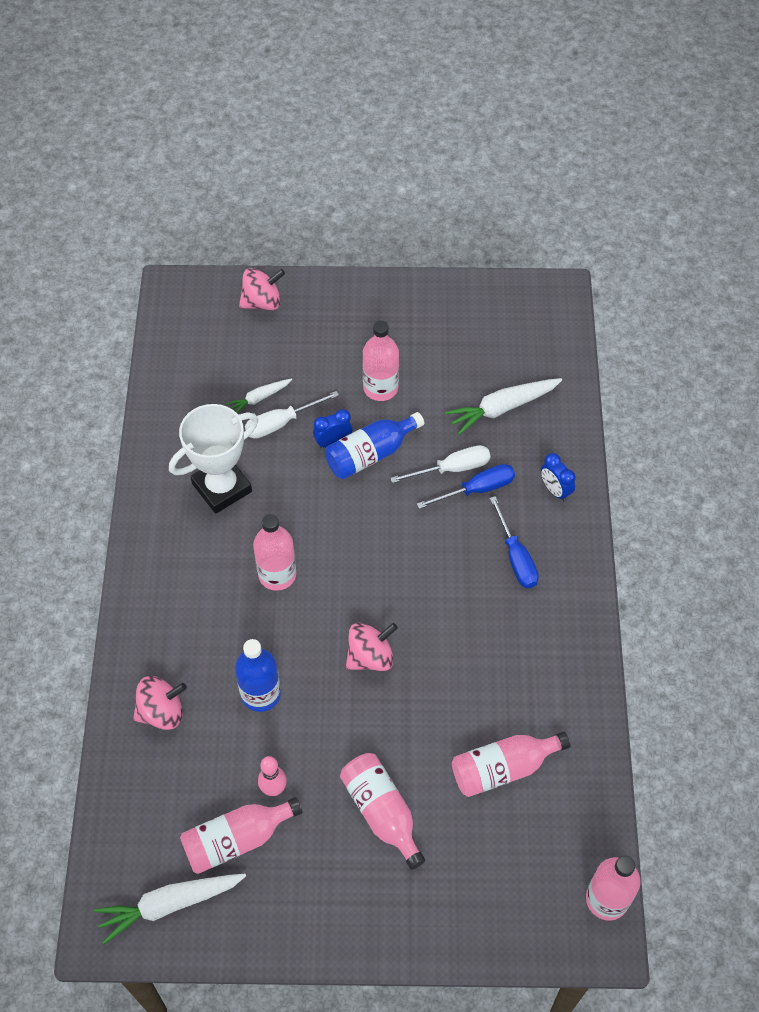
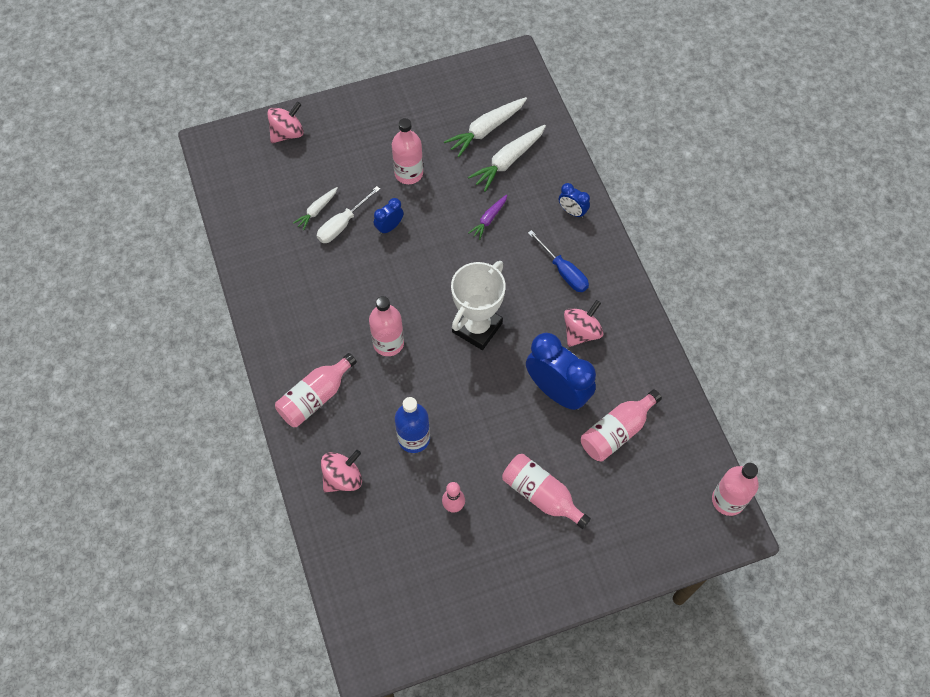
camera: 20 degrees left, 5 degrees up
white carrot [94,874,246,944] -> white carrot moved to [444,97,527,157]
white trophy [169,404,258,514] -> white trophy moved to [451,261,506,350]
pink bottle [180,797,302,874] -> pink bottle moved to [275,353,357,427]
blue bottle [325,412,424,479] -> none
pink spinning top [346,623,398,671] -> pink spinning top moved to [564,300,604,347]
white screwdriver [390,445,490,483] -> purple carrot [468,195,507,240]
blue screwdriver [417,464,515,509] -> none
none -> blue clock [526,333,596,410]

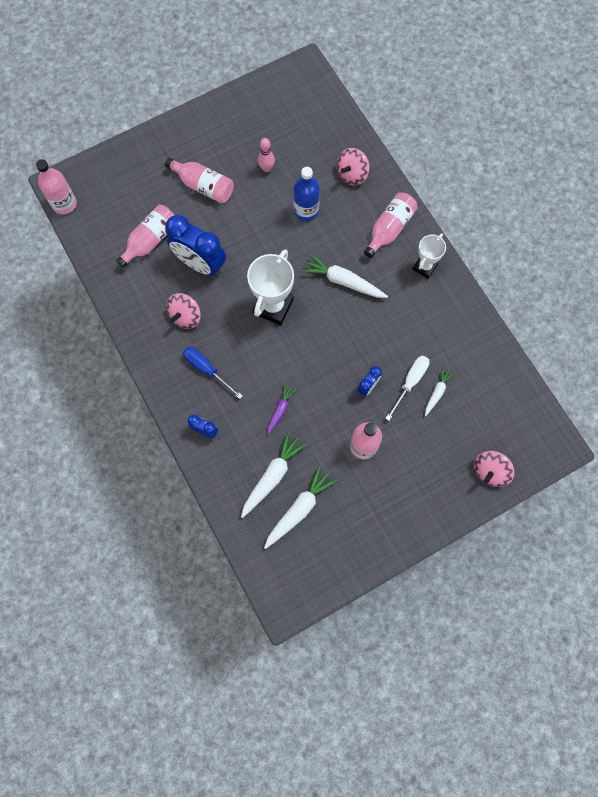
camera: 170 degrees right, 10 degrees up
pink bottle [369,296,404,356] -> white carrot [301,253,388,298]
none -> white trophy [413,234,446,278]

